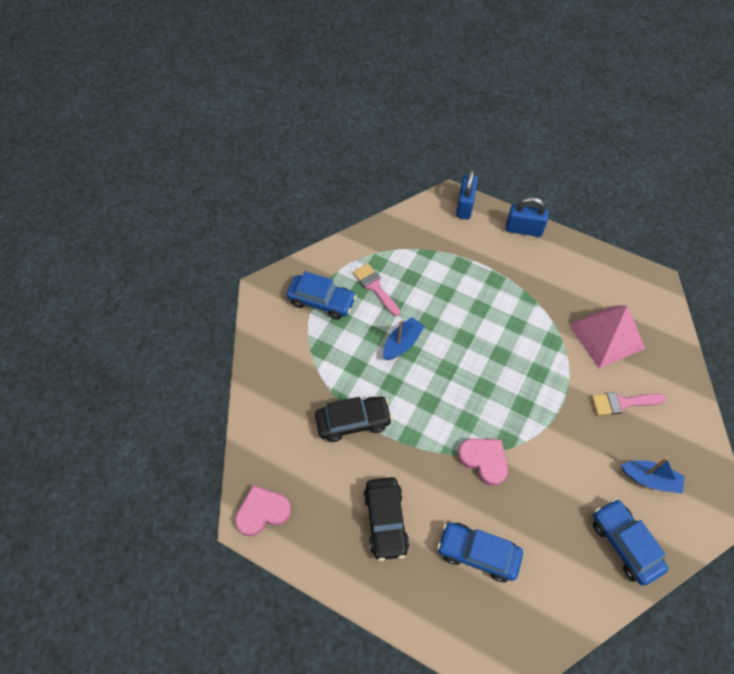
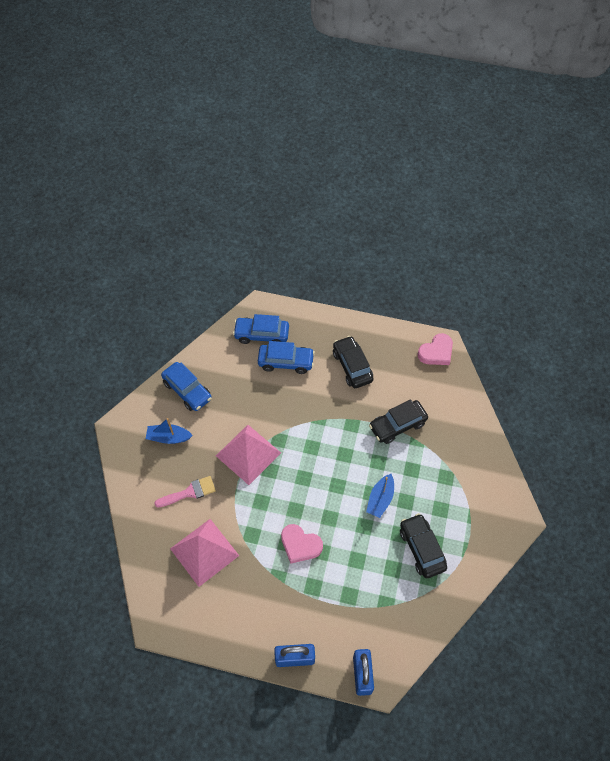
camera: 165 degrees right, 0 degrees up
blue car [286,271,357,320] -> blue car moved to [233,314,289,344]
pink brush [353,263,400,316] -> black car [400,513,447,578]
pink heart [458,439,508,486] -> pink heart moved to [281,524,323,564]
none -> pink pyramid [216,425,281,485]

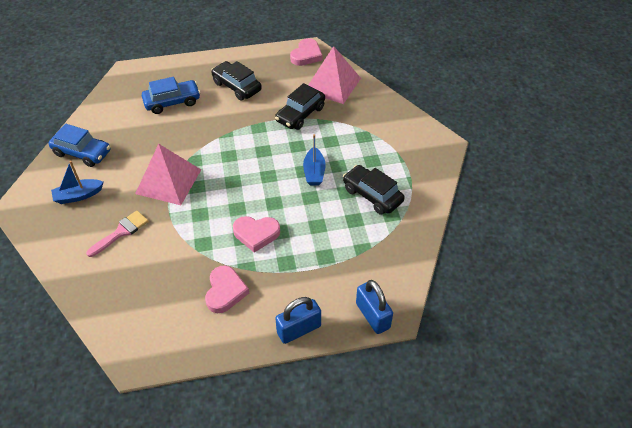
camera: 25 degrees left, 10 degrees down
pink pyramid [170,519,239,587] -> pink pyramid moved to [308,46,361,104]
blue car [233,314,289,344] -> none
none -> pink heart [205,266,249,313]

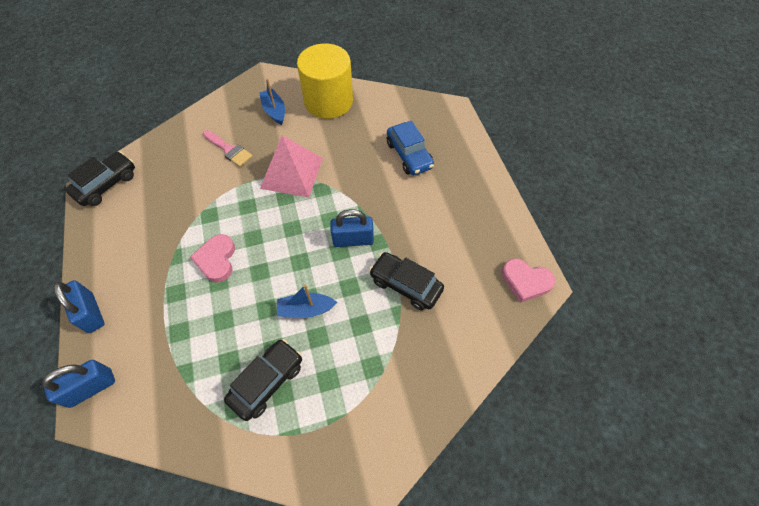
camera: 85 degrees right, 10 degrees up
blue car [48,124,110,167] -> yellow cylinder [297,44,353,119]
pink heart [205,266,249,313] -> none
black car [211,61,262,101] -> black car moved to [65,151,135,206]
pink pyramid [308,46,361,104] -> none
none -> blue padlock [330,209,374,247]

